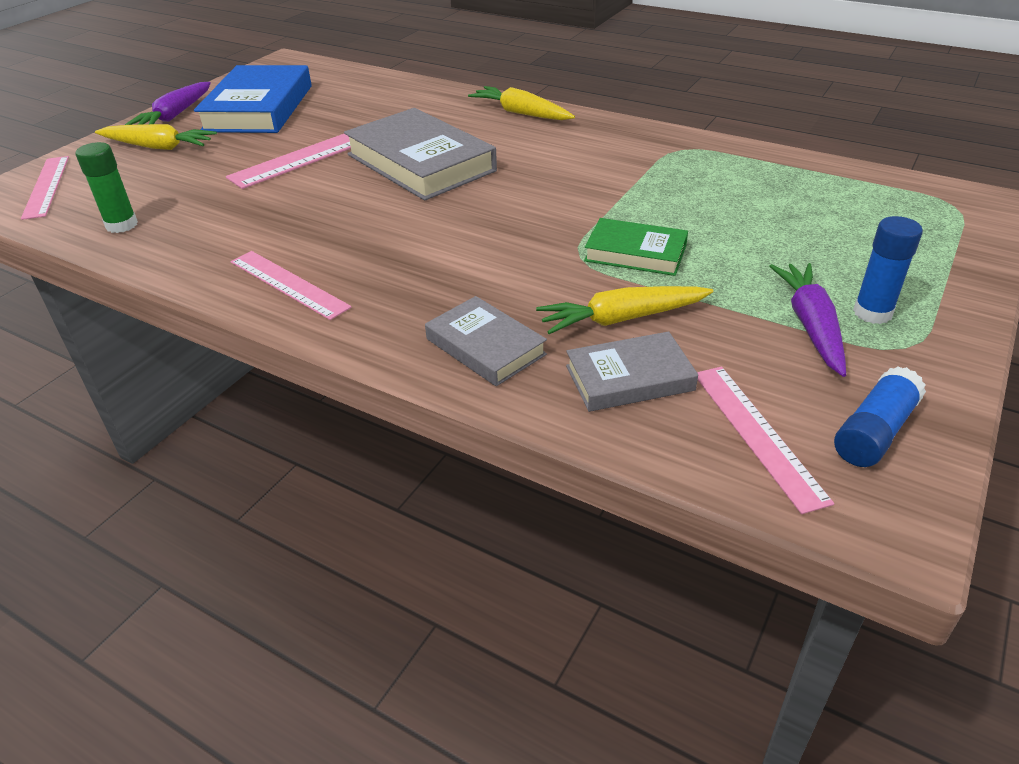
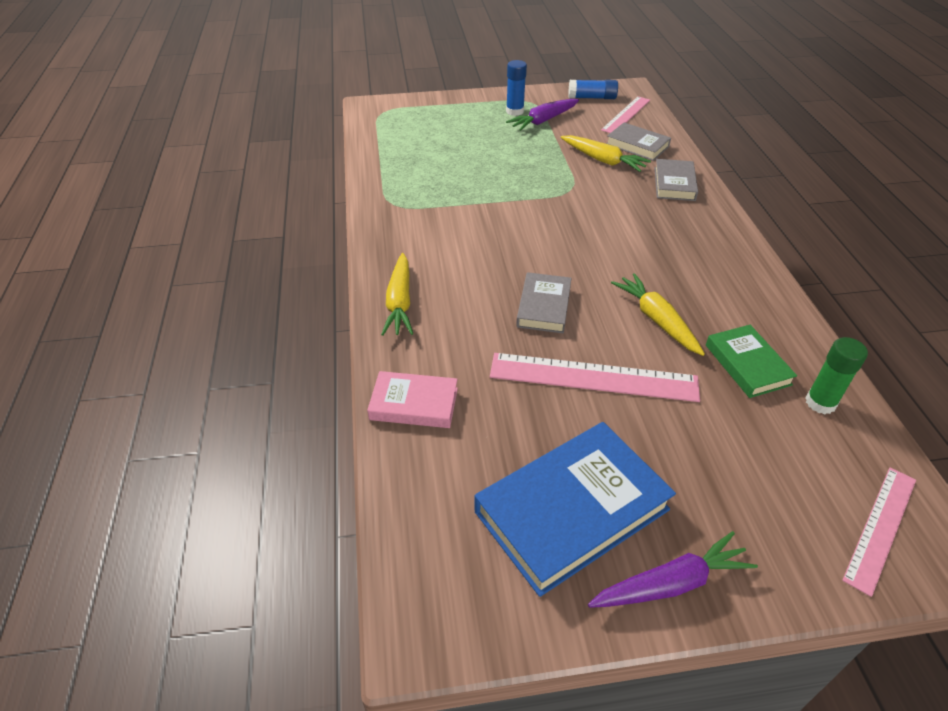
camera: 130 degrees left, 5 degrees up
yellow carrot [95,124,217,150] -> yellow carrot moved to [611,273,705,356]
pink ruler [230,251,352,320] -> none
grey book [344,108,497,201] -> grey book [516,272,572,333], size x0.56
green book [584,218,688,276] -> green book moved to [706,325,797,398]
none -> pink book [367,371,458,428]

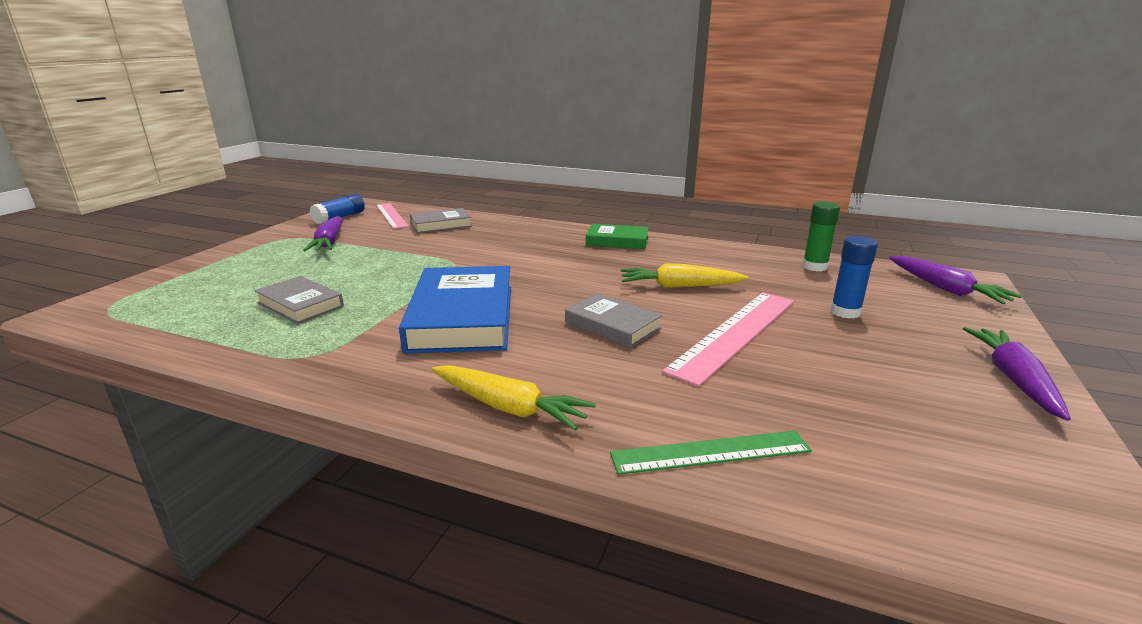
camera: 60 degrees left, 20 degrees down
pink book [367,371,458,428] -> green ruler [610,431,812,475]
blue book [475,422,676,597] -> blue book moved to [399,266,511,354]
blue glue stick [506,60,527,116] -> blue glue stick moved to [831,236,878,319]
yellow carrot [561,135,651,172] -> none
grey book [655,159,698,201] -> grey book moved to [255,276,344,324]
green book [706,325,797,398] -> green book moved to [586,224,649,249]
pink ruler [842,467,916,597] -> purple carrot [889,256,1022,304]

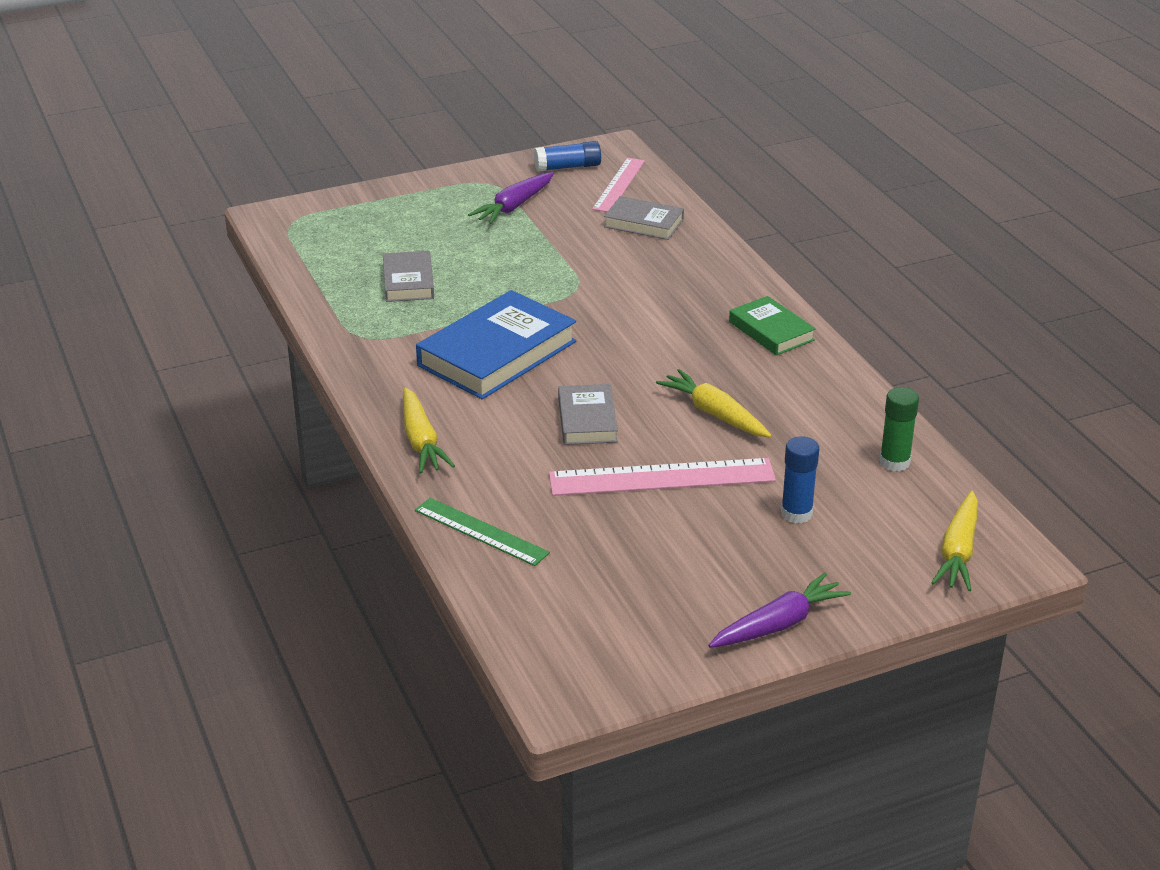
camera: 45 degrees right, 10 degrees up
purple carrot [889,256,1022,304] -> yellow carrot [931,491,978,591]

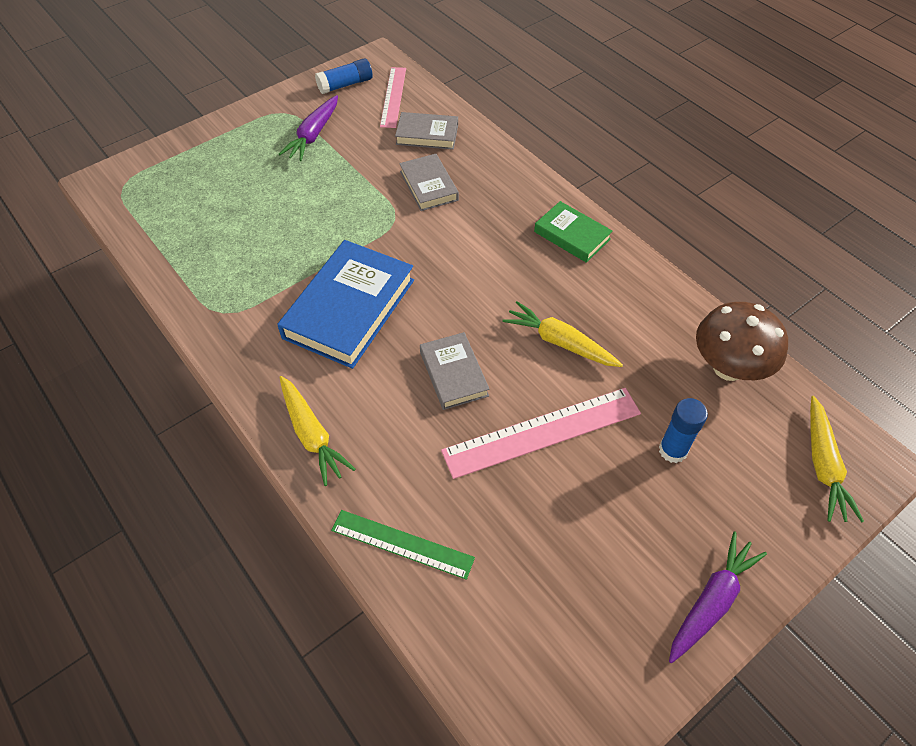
camera: 15 degrees left, 20 degrees up
grey book [383,251,434,302] -> grey book moved to [399,154,459,211]
green glue stick [879,387,919,472] -> brown mushroom [696,302,788,381]

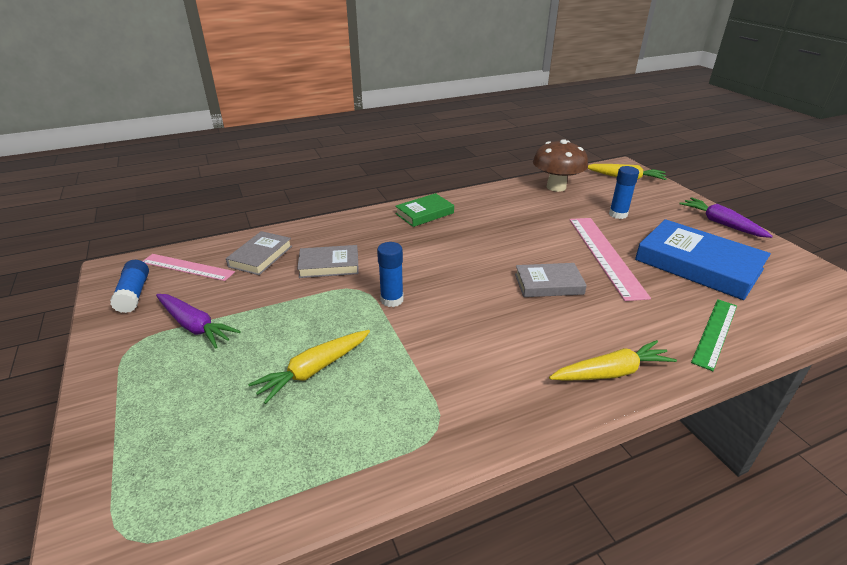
camera: 75 degrees left, 20 degrees down
blue book [277,240,414,369] -> blue book moved to [635,219,771,300]
yellow carrot [502,301,623,367] -> yellow carrot moved to [248,330,370,404]
none -> blue glue stick [377,242,404,307]

